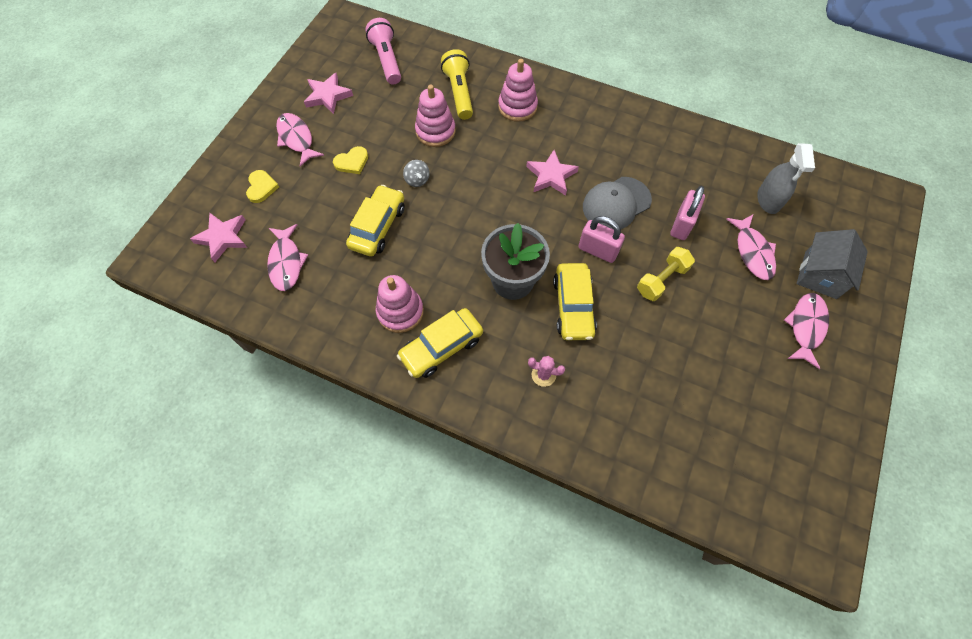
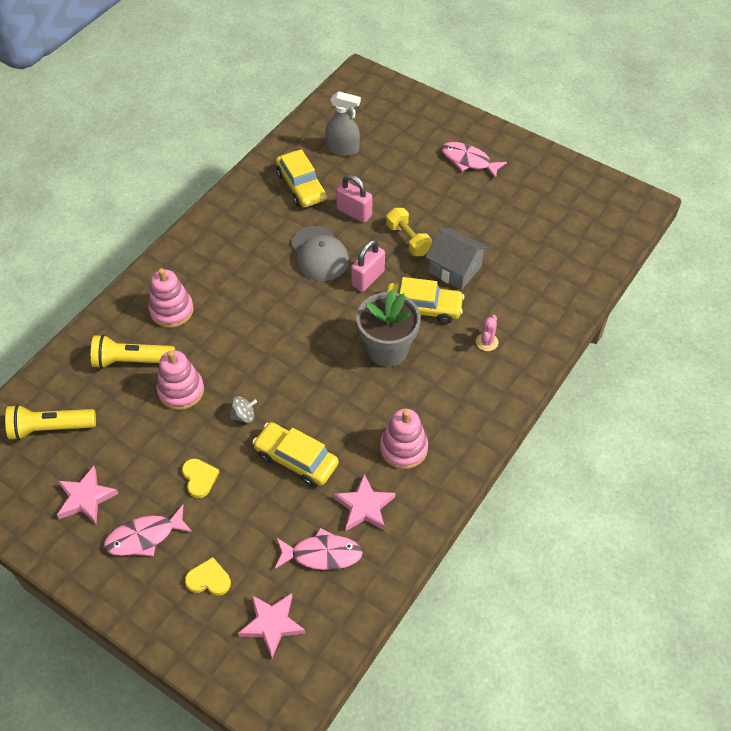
camera: 80 degrees left, 10 degrees down
pink flashlight [365,18,401,85] -> yellow flashlight [5,404,96,440]
yellow car [397,308,483,378] -> yellow car moved to [276,149,326,208]
pink star [526,150,579,196] -> pink star moved to [334,474,396,531]
pink fish [726,215,776,280] -> none
grey house [796,229,868,299] -> grey house moved to [426,228,489,290]

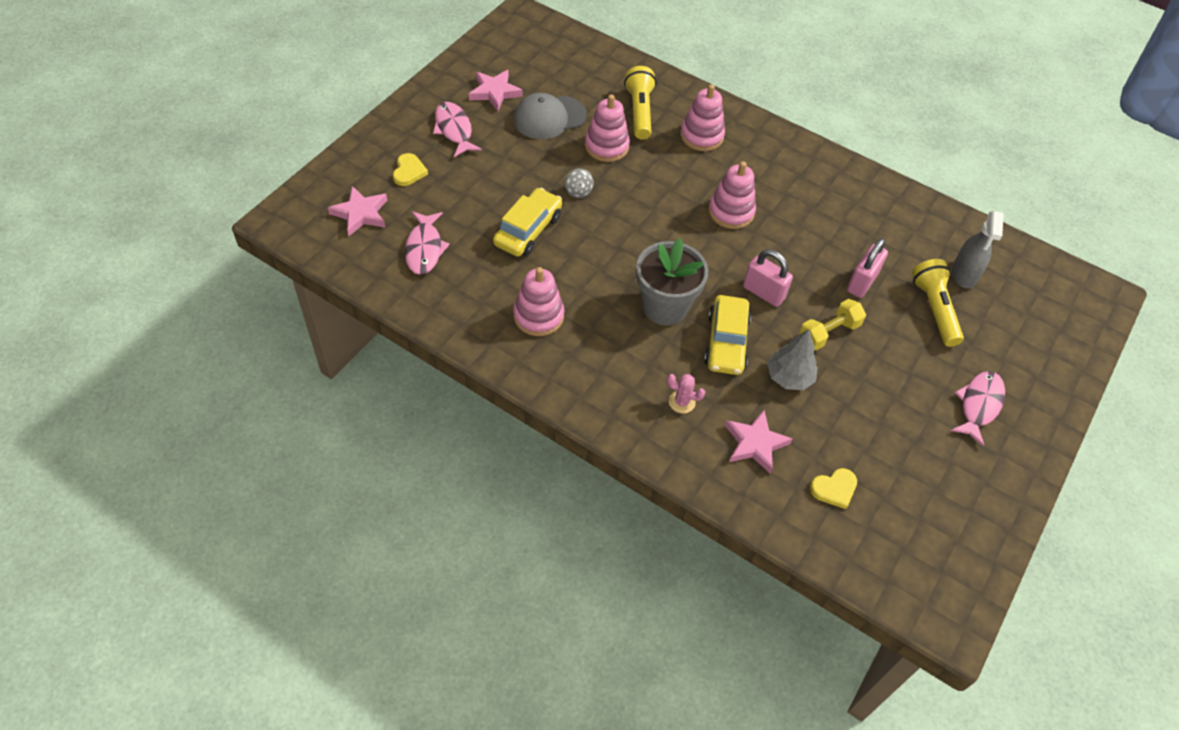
camera: 85 degrees right, 0 degrees up
yellow flashlight [5,404,96,440] -> yellow flashlight moved to [912,259,964,347]
yellow heart [182,458,219,498] -> yellow heart moved to [810,468,857,509]
yellow car [276,149,326,208] -> none
grey cap [291,226,349,281] -> grey cap moved to [514,93,587,139]
pink star [334,474,396,531] -> pink star moved to [725,410,793,474]
grey house [426,228,489,290] -> grey tree [767,329,818,390]
none -> pink stacking toy [708,161,756,229]

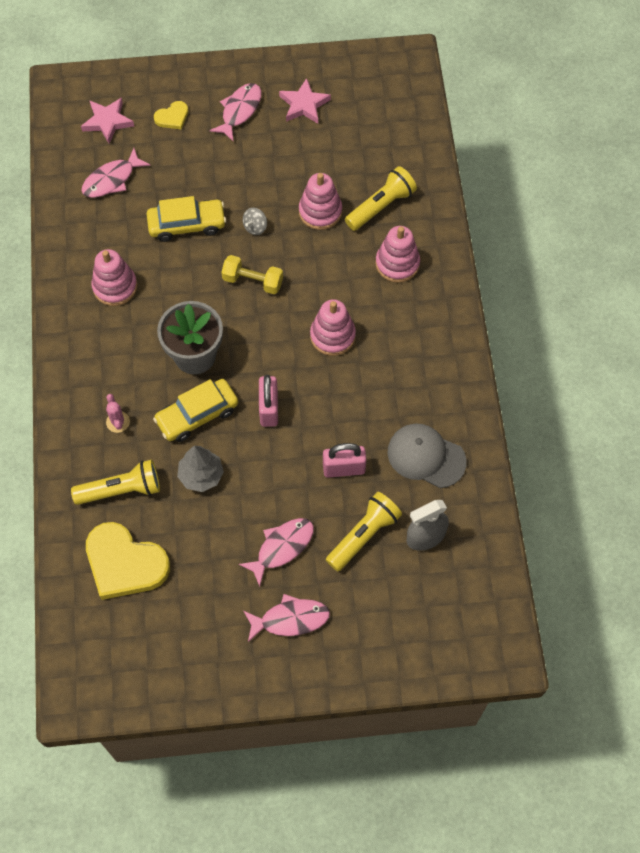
camera: 55 degrees right, 10 degrees up
grey cap [514,93,587,139] -> grey cap moved to [388,424,467,488]
pink star [725,410,793,474] -> yellow flashlight [71,460,160,505]
yellow dumbbell [799,299,866,350] -> yellow dumbbell moved to [221,255,283,294]
yellow heart [810,468,857,509] -> yellow heart [86,522,170,600], size x2.09
none -> pink fish [239,518,314,587]

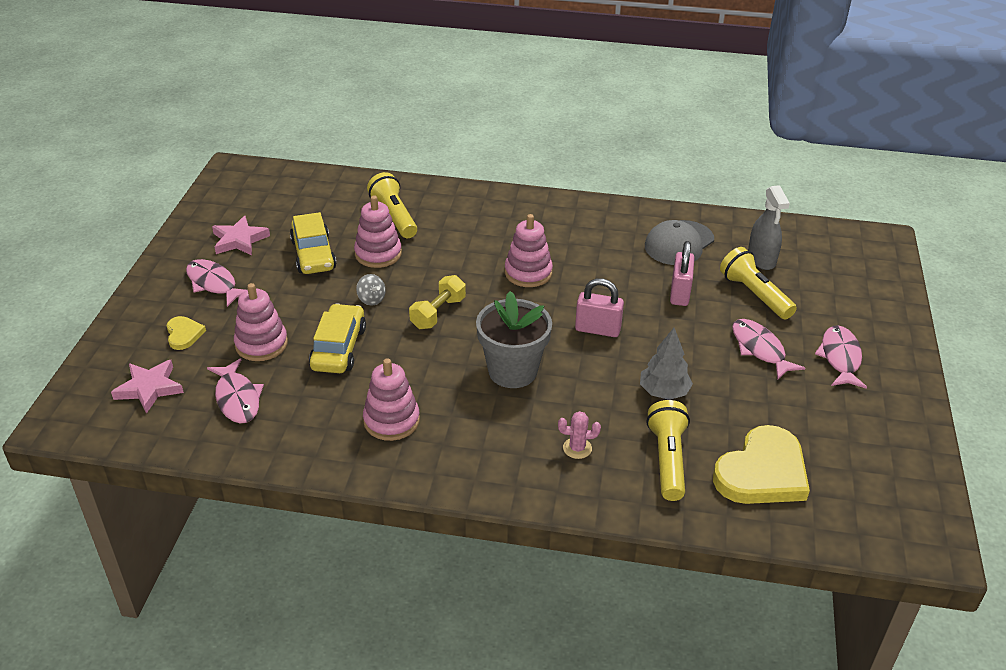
camera: 75 degrees left, 25 degrees down
yellow car [153,379,238,442] -> yellow car moved to [290,212,336,274]
pink stacking toy [375,226,420,283] -> pink stacking toy moved to [234,283,288,361]

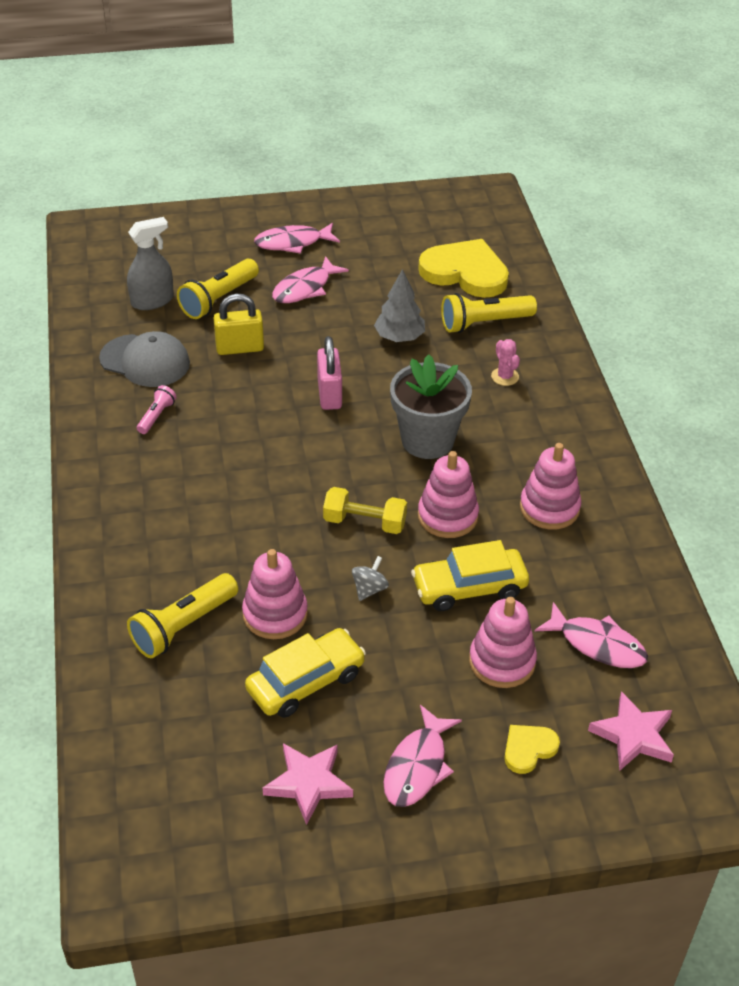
camera: 110 degrees left, 5 degrees up
pink fish [207,358,264,423] -> pink fish turned 75 degrees clockwise [535,602,648,668]
pink stacking toy [505,214,553,287] -> pink stacking toy moved to [418,451,479,538]
pink padlock [670,241,695,306] -> yellow padlock [214,294,264,355]
none -> pink flashlight [137,385,177,434]

